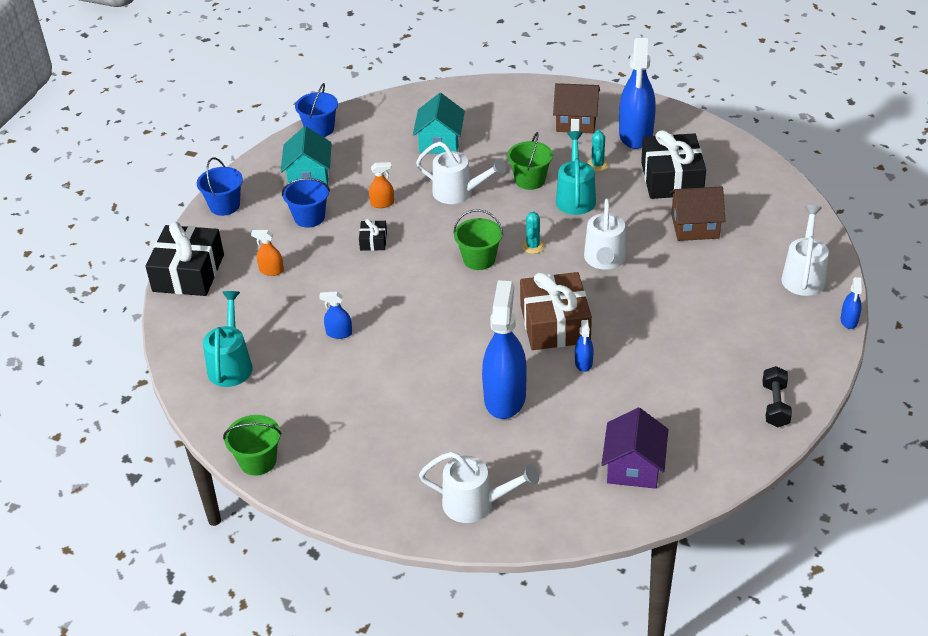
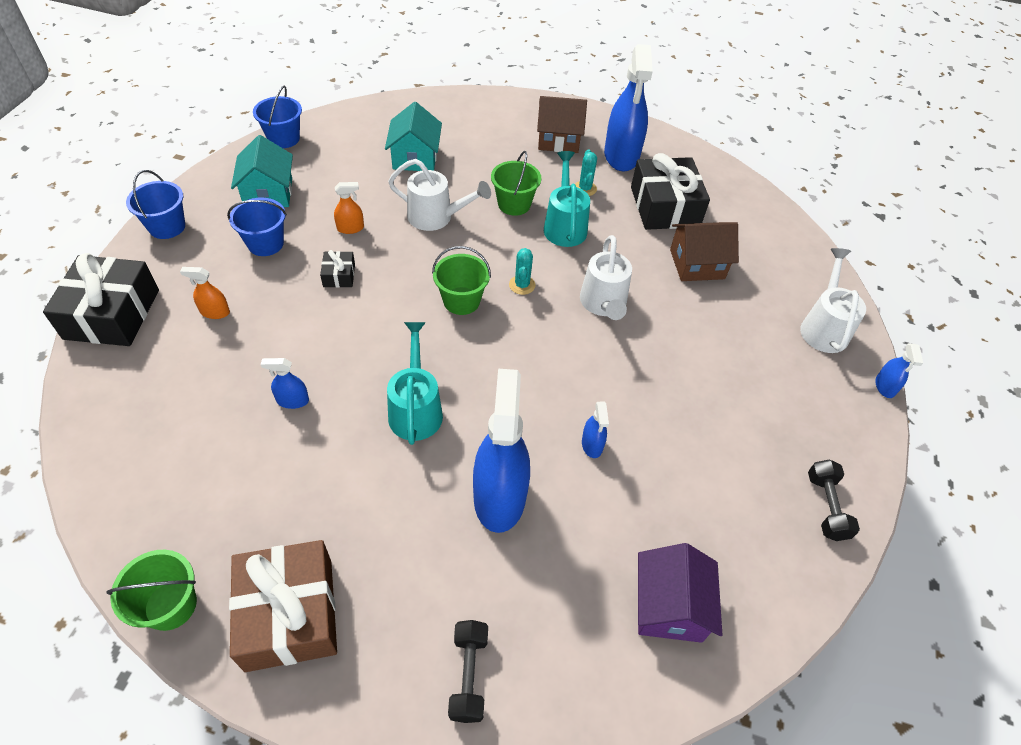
camera: 10 degrees left, 10 degrees up
turquoise watering can [203,291,253,387] -> turquoise watering can moved to [387,322,443,445]
white watering can [419,452,539,523] -> black dumbbell [448,620,488,723]
brown gift [520,272,592,350] -> brown gift moved to [229,540,337,672]

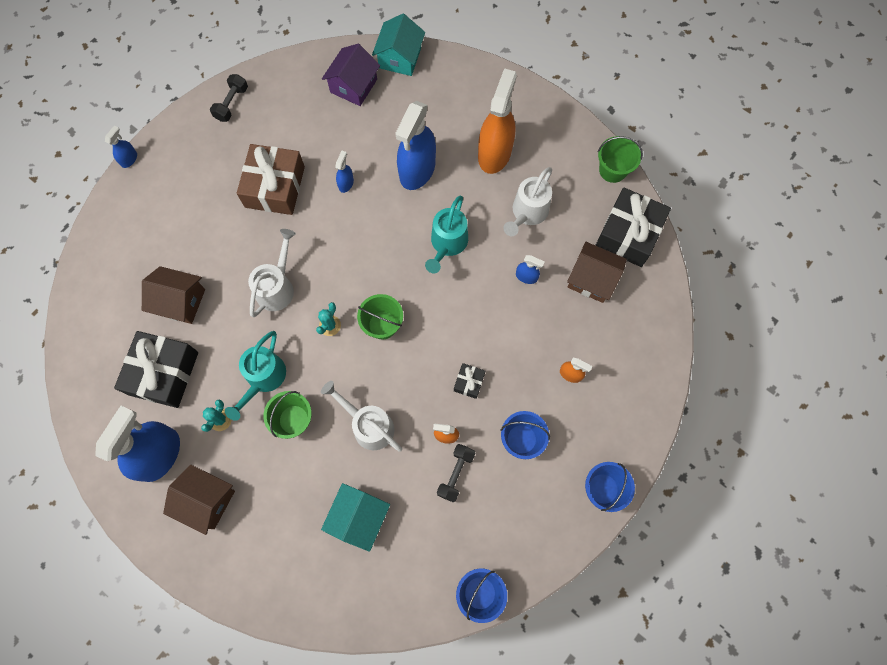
camera: 155 degrees left, 20 degrees up
black gift [43,253,159,346] -> black gift moved to [595,187,671,267]
brown gift [229,540,337,672] -> brown gift moved to [237,144,305,215]
turquoise house [231,135,293,207] -> turquoise house moved to [372,14,425,76]
black dumbbell [448,620,488,723] -> black dumbbell moved to [437,444,475,503]
white watering can [800,248,866,353] -> white watering can moved to [503,167,552,236]
none -> orange spray bottle [478,68,517,174]
none -> brown house [567,242,627,303]

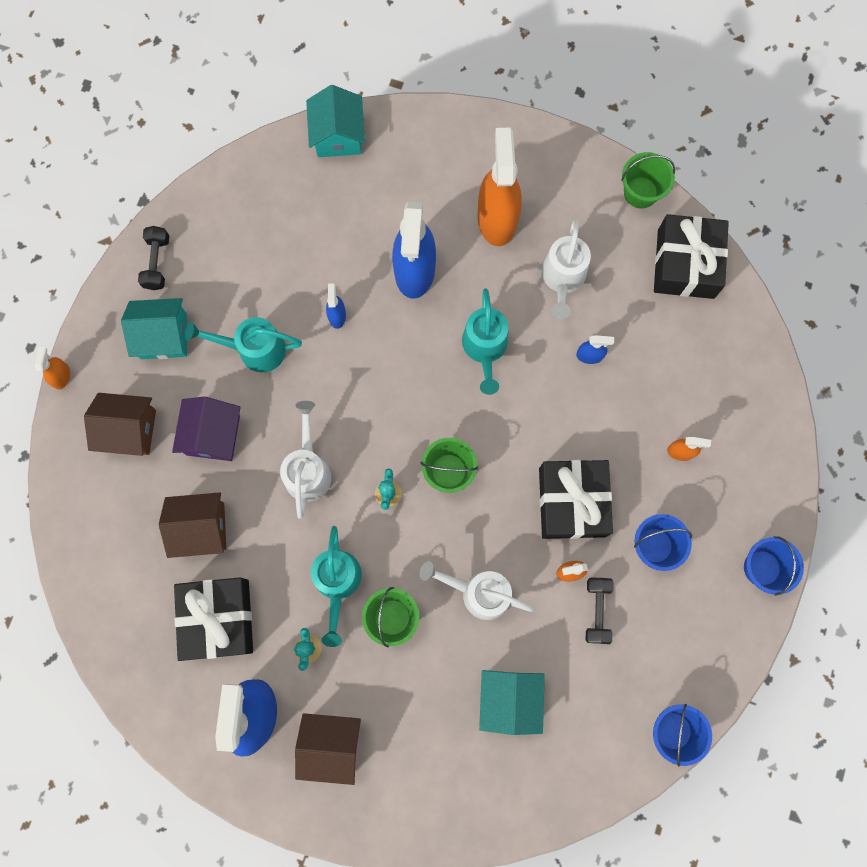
camera: 20 degrees left, 5 degrees up
blue spray bottle [105,126,137,168] -> orange spray bottle [35,347,70,389]
brown gift [237,144,305,215] -> turquoise watering can [185,317,302,372]
purple house [322,44,380,106] -> purple house moved to [172,397,241,461]
black gift [454,363,485,399] -> black gift [539,460,613,539], size x2.21
brown house [567,242,627,303] -> brown house moved to [84,393,156,456]
none -> turquoise house [121,298,187,359]

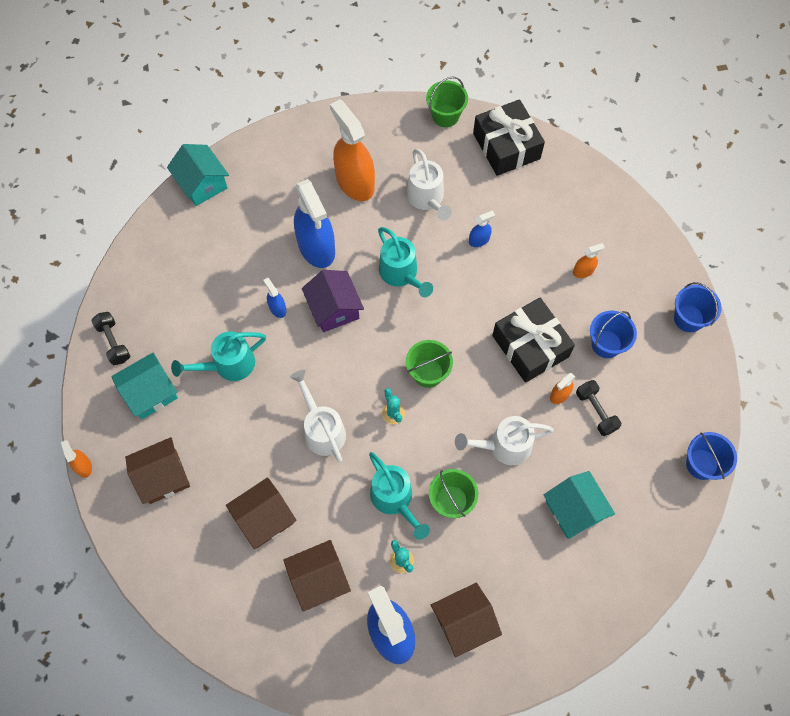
camera: 30 degrees left, 10 degrees down
purple house [172,397,241,461] -> purple house moved to [302,270,364,332]
black gift [174,577,253,661] -> brown house [283,540,351,612]

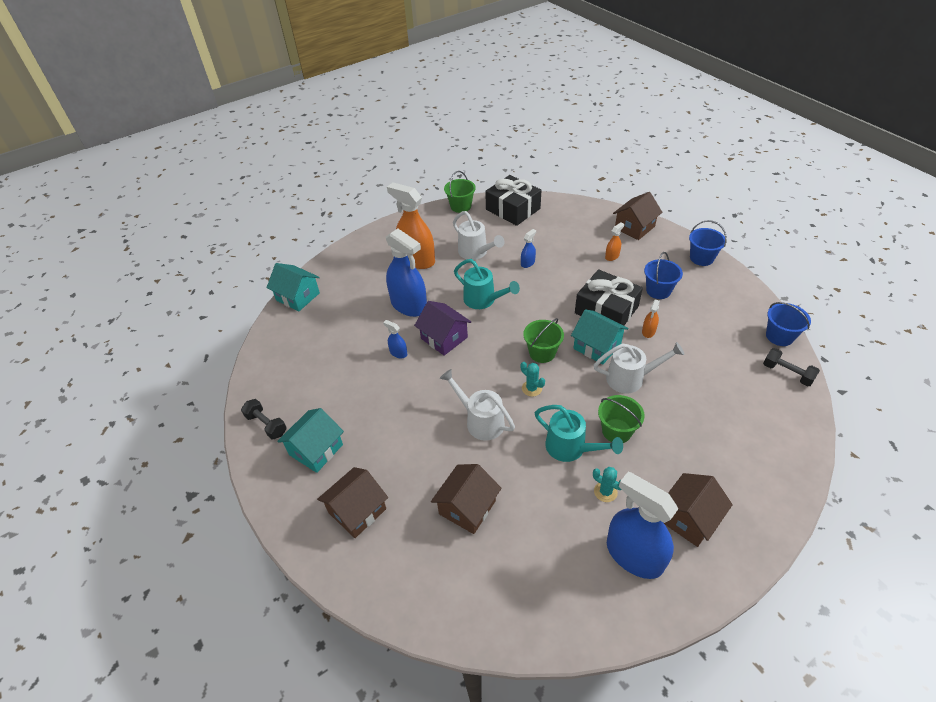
camera: 20 degrees left, 20 degrees down
orange spray bottle [61,440,92,478] -> none
turquoise watering can [171,331,266,381] -> none
brown house [283,540,351,612] -> brown house moved to [613,192,663,240]
white watering can [455,416,554,465] -> white watering can turned 150 degrees counterclockwise [594,342,684,393]
turquoise house [544,471,615,539] -> turquoise house moved to [571,309,629,365]
black dumbbell [576,380,621,436] -> black dumbbell moved to [763,348,820,386]

